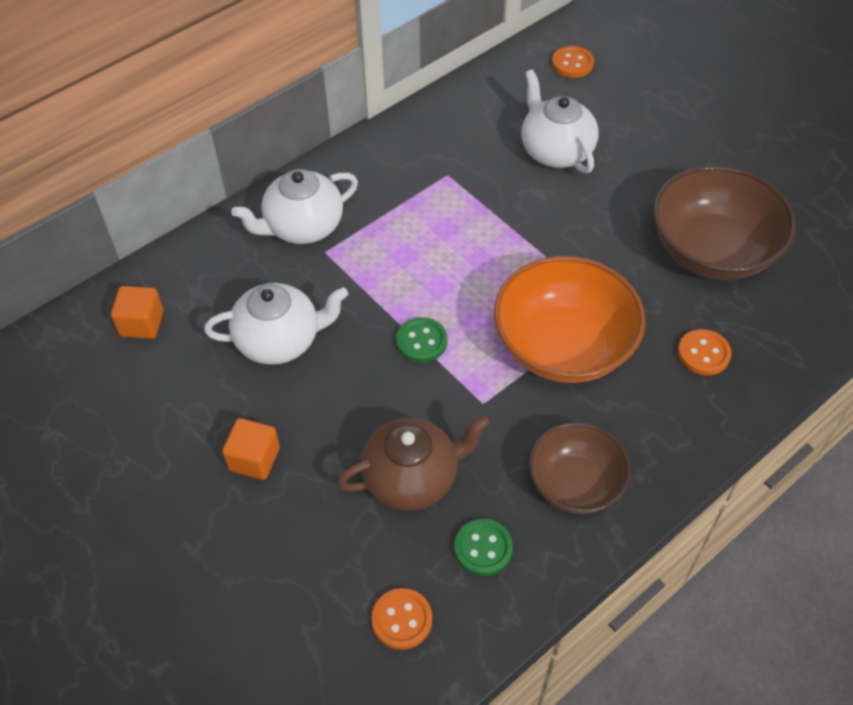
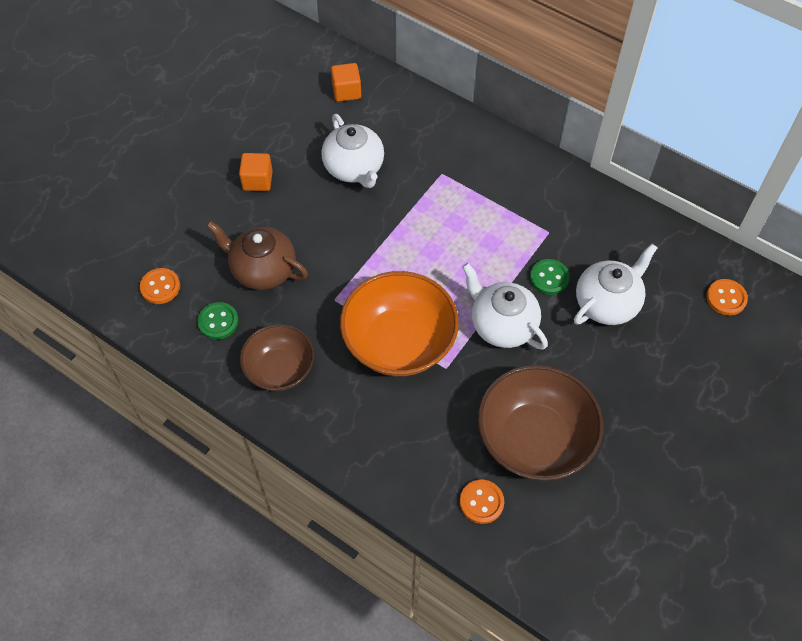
camera: 75 degrees right, 5 degrees up
white teapot [231,169,358,244] -> white teapot moved to [462,263,548,350]
brown teapot [337,415,490,511] -> brown teapot turned 150 degrees clockwise [206,221,308,290]
green button [396,317,447,363] -> green button moved to [530,259,570,295]
orange button [678,329,731,375] -> orange button moved to [460,480,504,524]

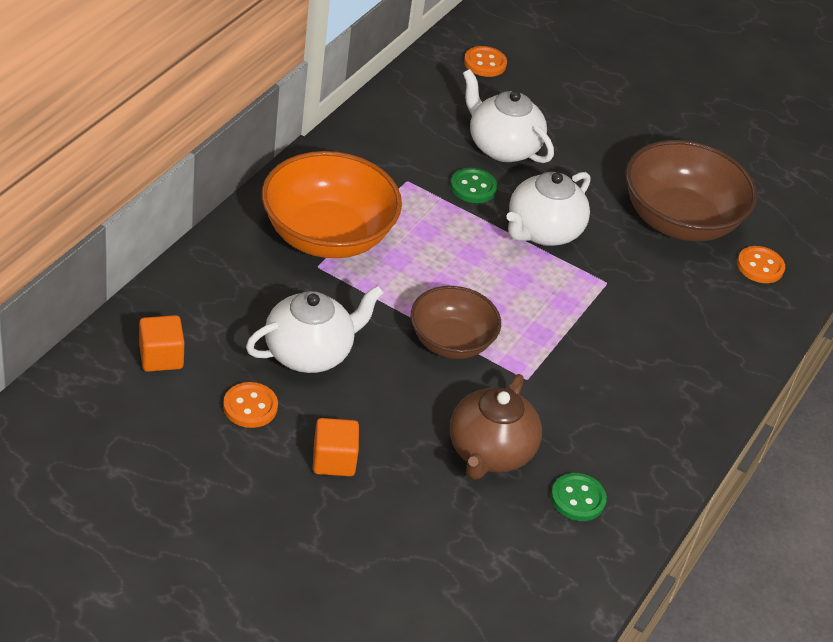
camera: 100 degrees left, 15 degrees down
orange button [140,268,180,304] -> orange button moved to [223,382,278,428]
brown bowl [240,324,314,391] -> brown bowl moved to [411,286,501,359]
orange bowl [340,271,459,376] -> orange bowl moved to [262,151,402,258]

